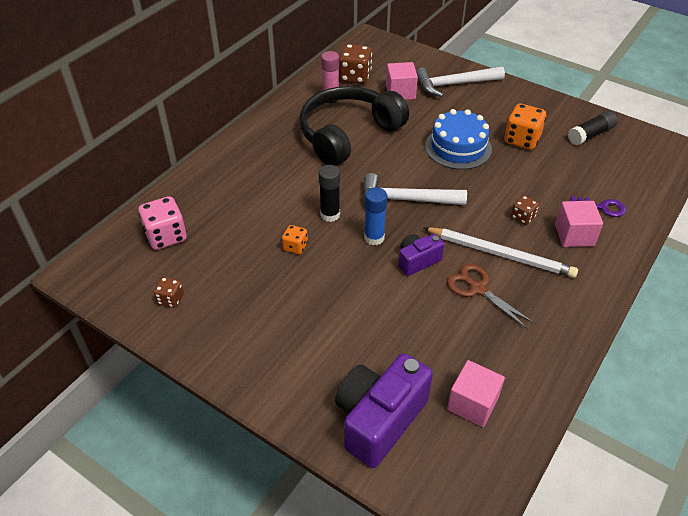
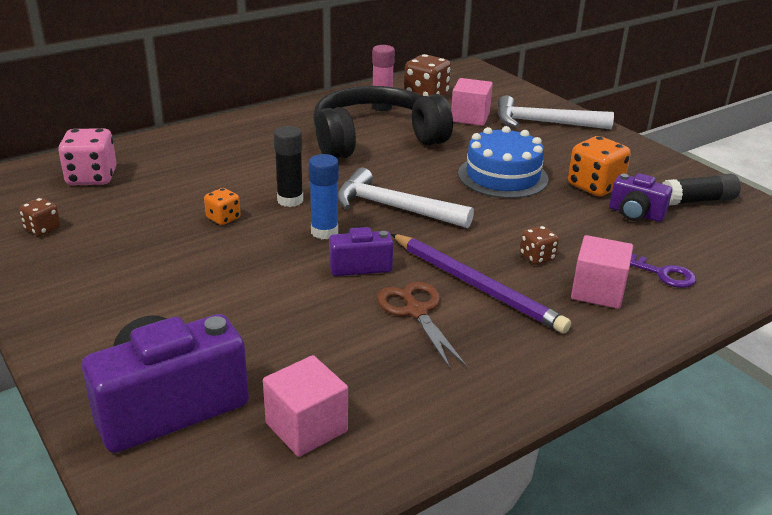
camera: 20 degrees right, 15 degrees down
white pencil [423,227,578,278] -> purple pencil [391,234,571,333]
none -> purple camera [609,173,672,222]

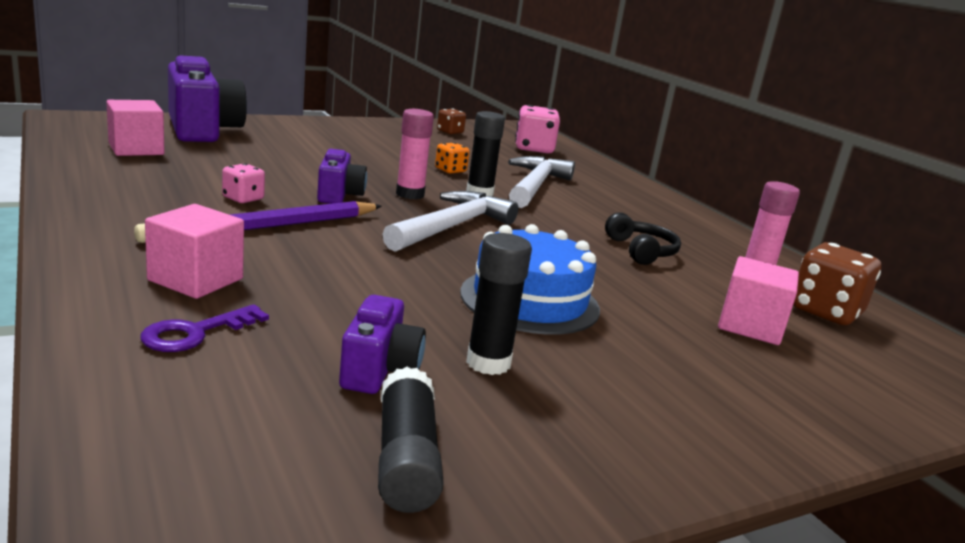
camera: 95 degrees right, 10 degrees down
blue glue stick [309,154,339,239] -> pink glue stick [396,109,434,199]
black headphones [313,86,453,159] -> black headphones [605,212,681,265], size x0.43
brown scissors [377,282,466,368] -> pink dice [222,163,265,203]
white hammer [498,95,614,129] -> white hammer moved to [508,156,575,208]
brown dice [520,226,559,265] -> none
orange dice [568,136,631,196] -> black glue stick [466,233,532,375]
purple camera [609,173,672,222] -> purple camera turned 150 degrees clockwise [339,295,426,394]

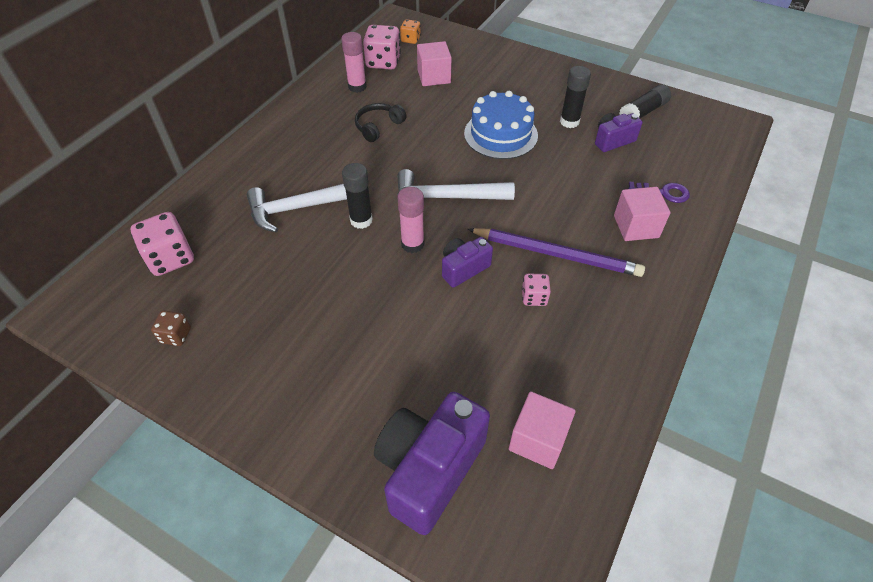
camera: 120 degrees left, 30 degrees up
orange dice [435,142,469,173] -> orange dice moved to [400,19,421,44]
brown dice [793,242,881,325] -> pink dice [363,25,401,70]

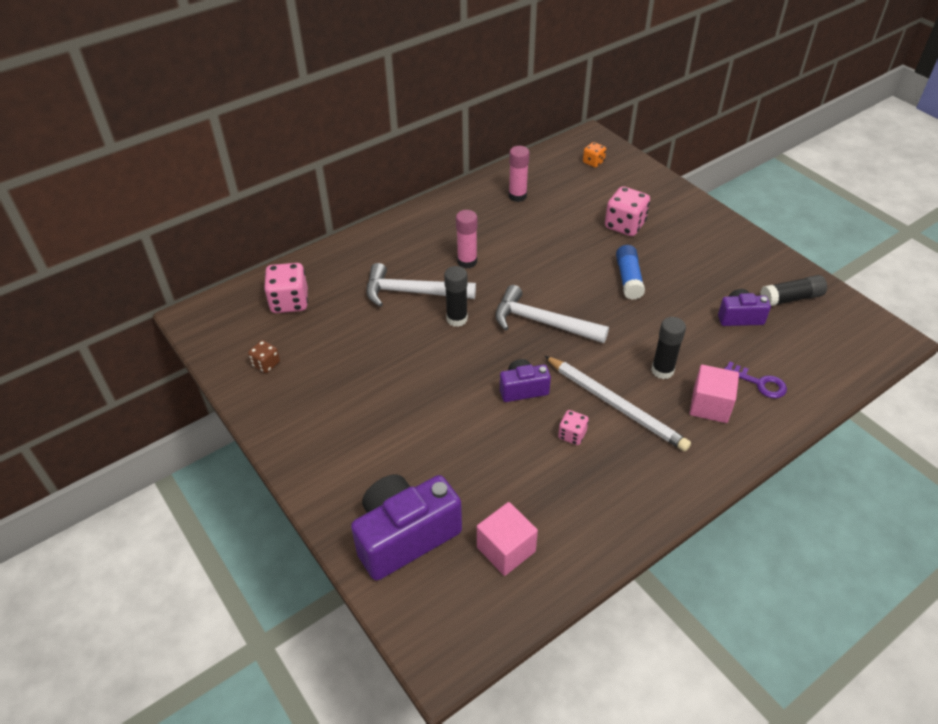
camera: 25 degrees right, 5 degrees down
black headphones [355,103,407,142] -> none
pink dice [363,25,401,70] -> pink dice moved to [605,186,650,236]
pink glue stick [398,187,424,253] -> pink glue stick moved to [456,210,477,269]
pink cube [417,41,452,86] -> none
blue cake [464,91,538,159] -> blue glue stick [616,245,645,300]
purple pencil [468,228,645,277] -> white pencil [545,356,691,451]
black glue stick [560,66,591,128] -> black glue stick moved to [651,317,686,379]

